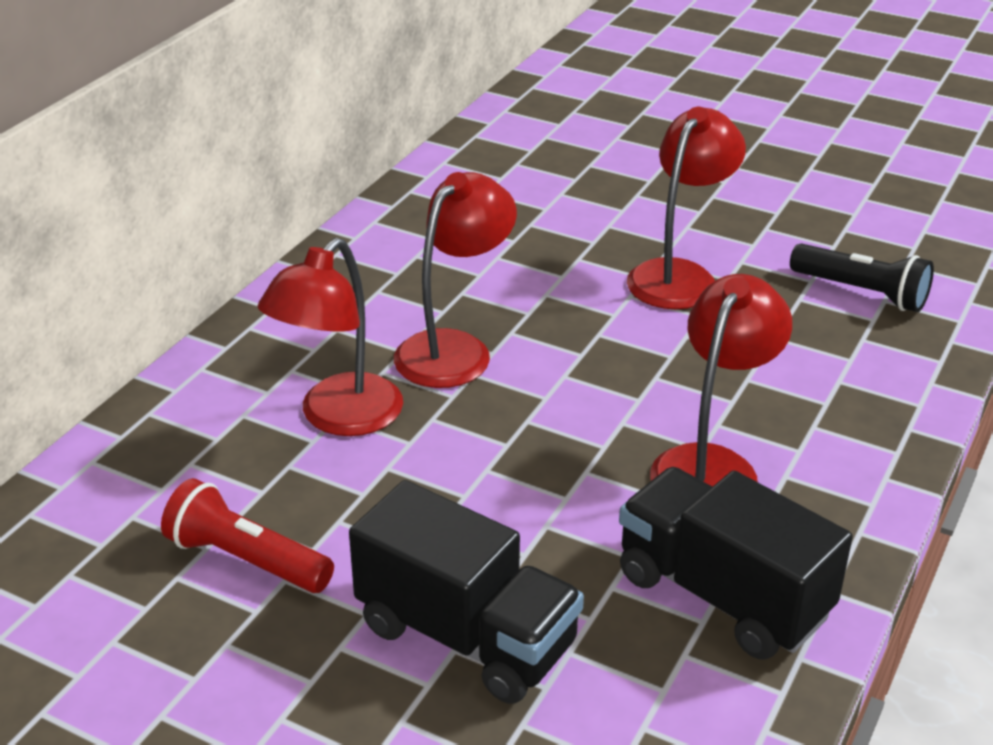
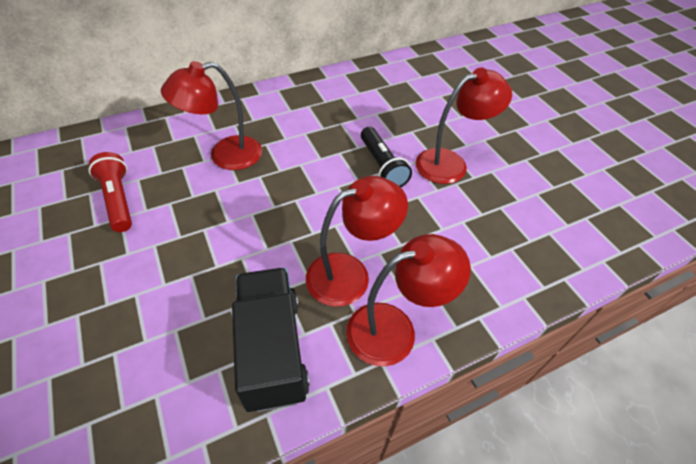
camera: 35 degrees right, 15 degrees up
black truck [349,480,584,704] -> none
red lamp [394,172,517,388] -> red lamp moved to [346,234,471,367]
black flashlight [790,243,934,312] -> black flashlight moved to [361,127,412,187]

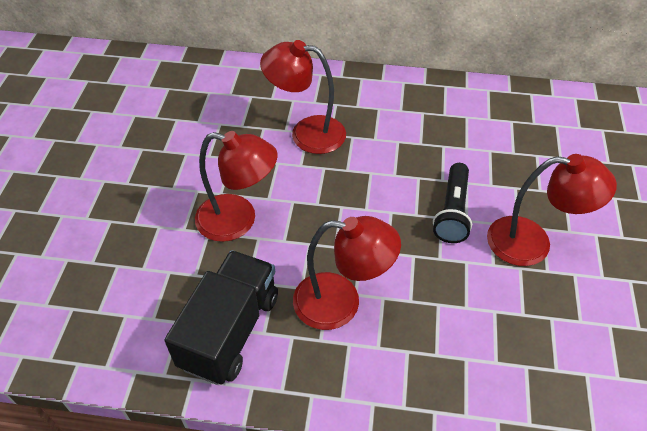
camera: 35 degrees right, 0 degrees up
red flashlight [88,152,132,232] -> none
red lamp [346,234,471,367] -> red lamp moved to [195,131,277,242]

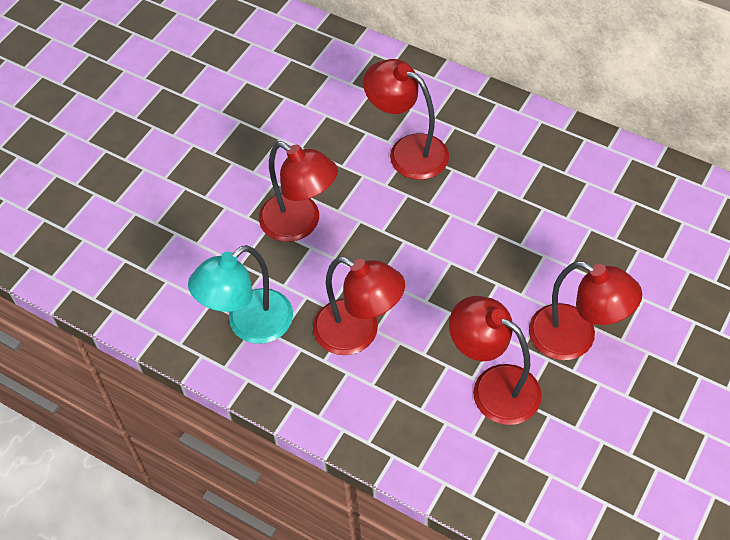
camera: 25 degrees right, 5 degrees up
black truck [164,250,278,385] -> turquoise lamp [188,245,293,344]
black flashlight [433,163,472,243] -> none
none -> red lamp [449,296,542,425]

